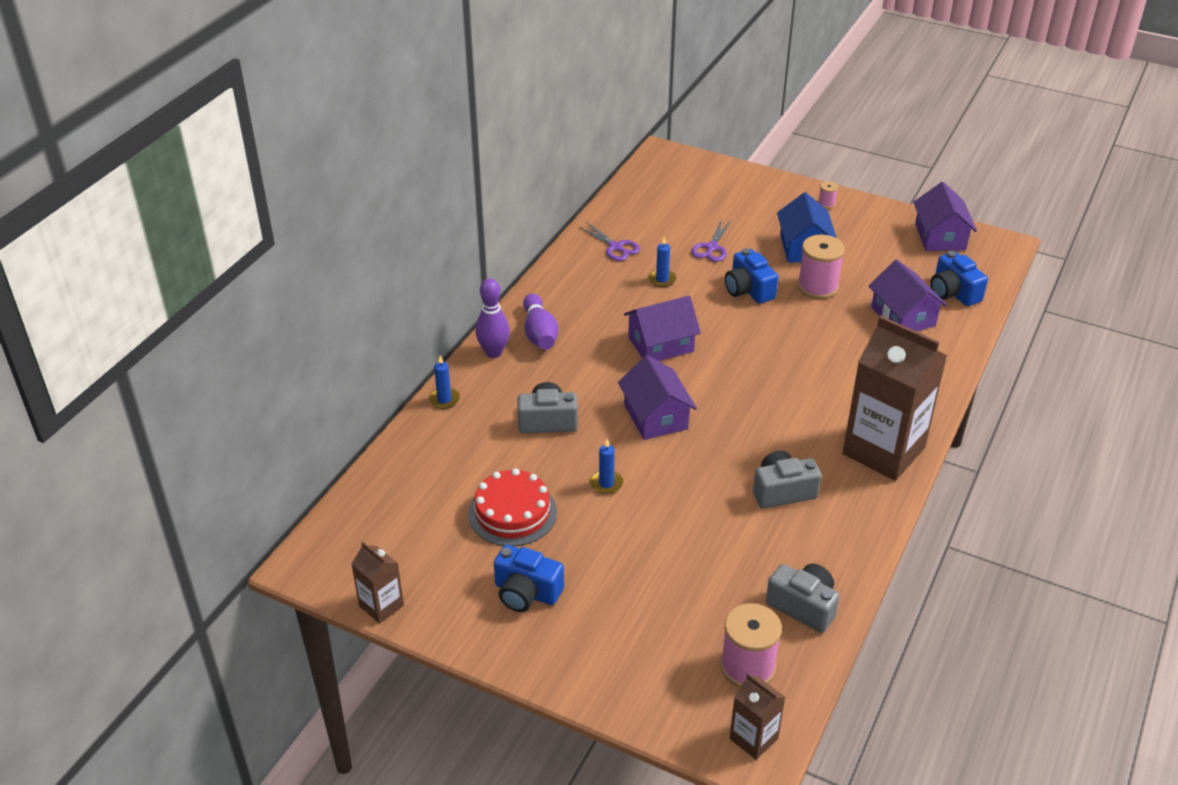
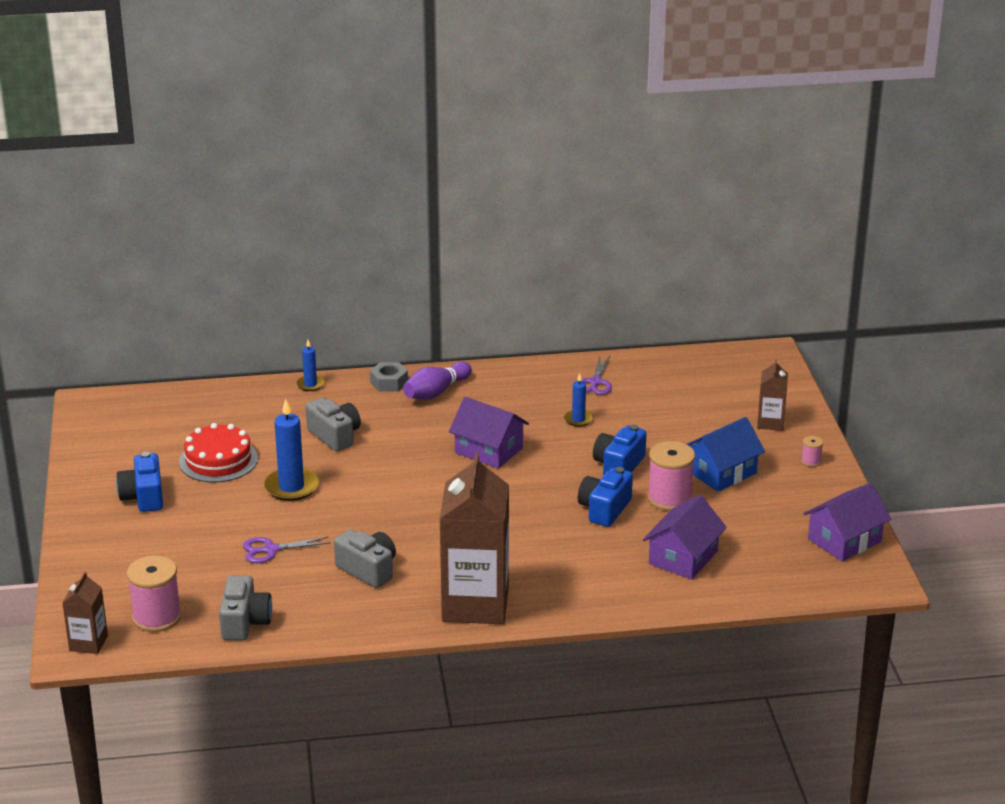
camera: 55 degrees right, 10 degrees down
brown carton [352,542,404,623] -> brown carton moved to [757,359,788,431]
purple bowling pin [475,278,510,358] -> grey nut [370,362,408,392]
blue candle [590,439,623,494] -> blue candle [264,399,319,501], size x1.80
purple house [618,355,697,440] -> none
purple scissors [691,219,731,262] -> purple scissors moved to [243,537,331,563]
blue camera [931,251,988,306] -> blue camera moved to [578,467,633,527]

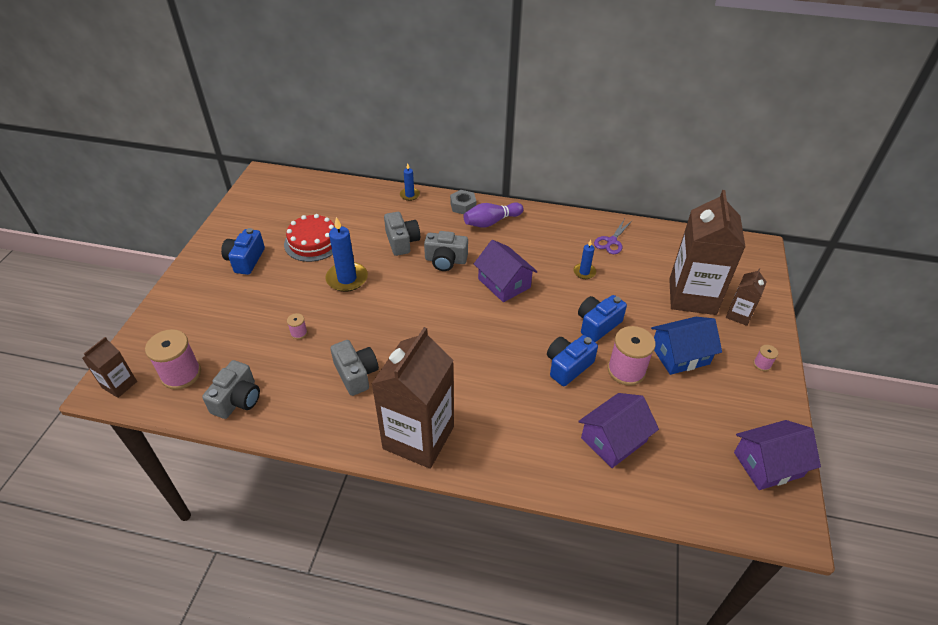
camera: 20 degrees right, 15 degrees up
purple scissors [243,537,331,563] -> pink spool [287,313,307,339]
none -> grey camera [424,231,468,271]
none -> brown carton [669,190,745,315]

